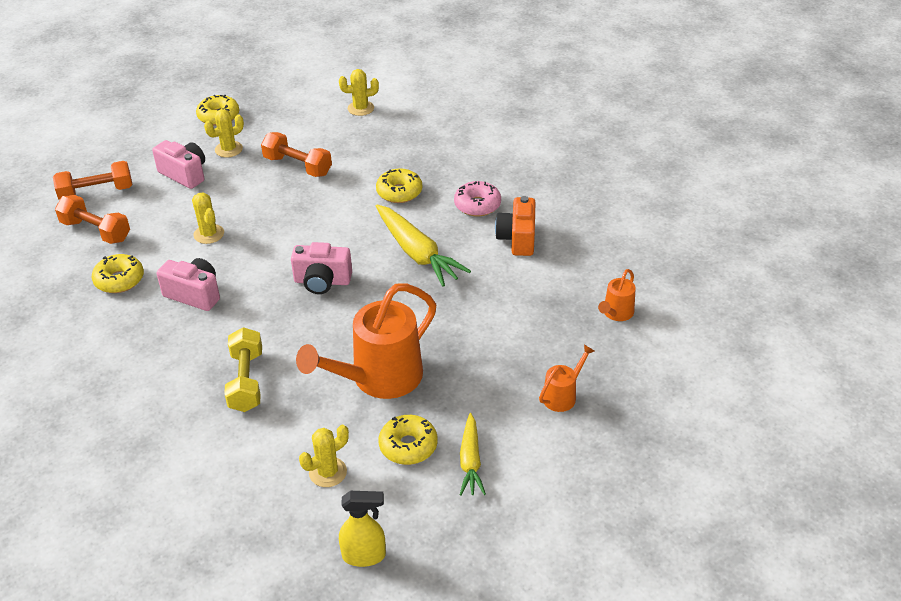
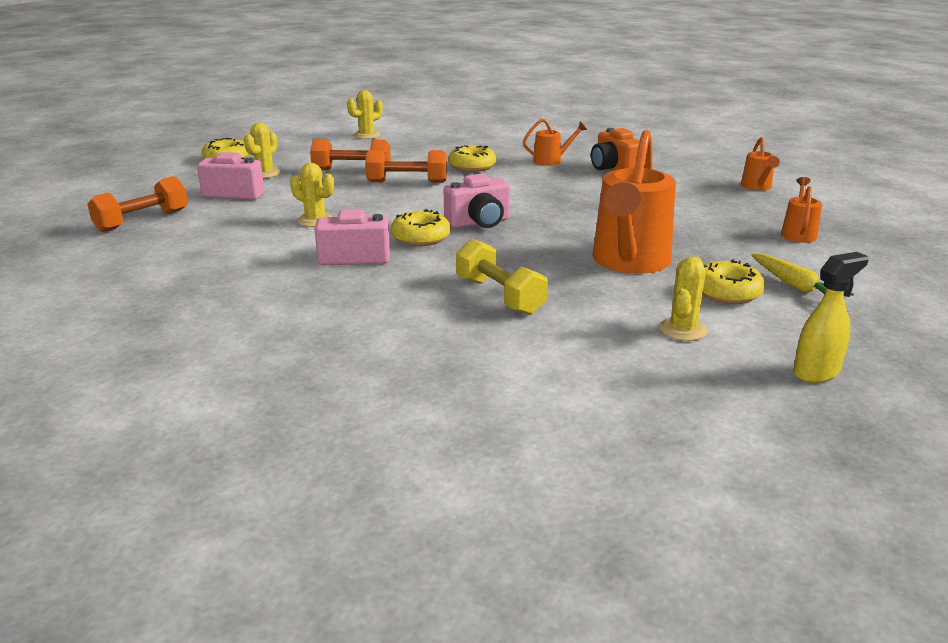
camera: 30 degrees left, 15 degrees down
orange dumbbell [55,195,130,244] -> orange dumbbell moved to [365,150,447,183]
yellow donut [92,254,144,293] -> yellow donut moved to [391,209,450,246]
yellow carrot [376,205,471,287] -> none
pink donut [454,181,501,217] -> orange watering can [523,119,587,166]

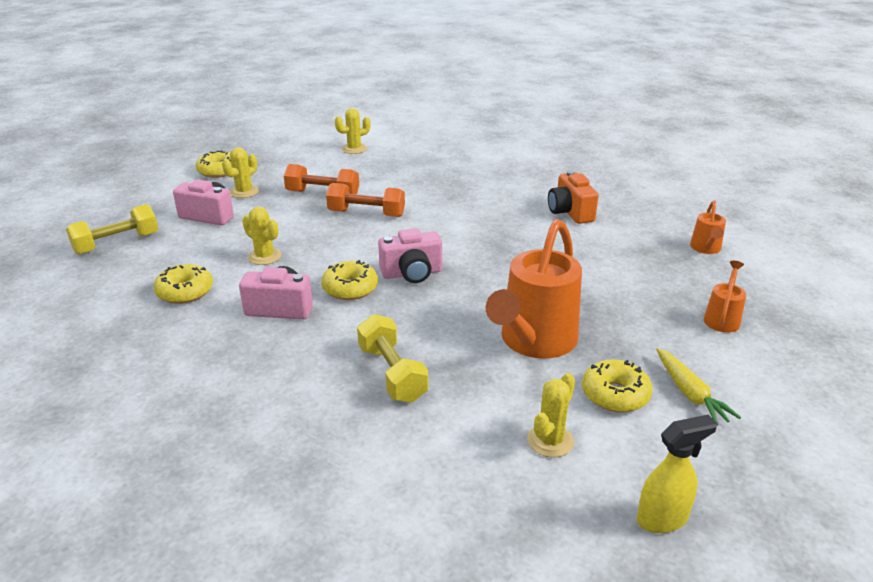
camera: 10 degrees right, 5 degrees up
orange dumbbell [88,176,188,232] -> yellow dumbbell [66,204,158,255]
yellow donut [448,145,496,172] -> yellow donut moved to [154,264,213,304]
orange watering can [523,119,587,166] -> none

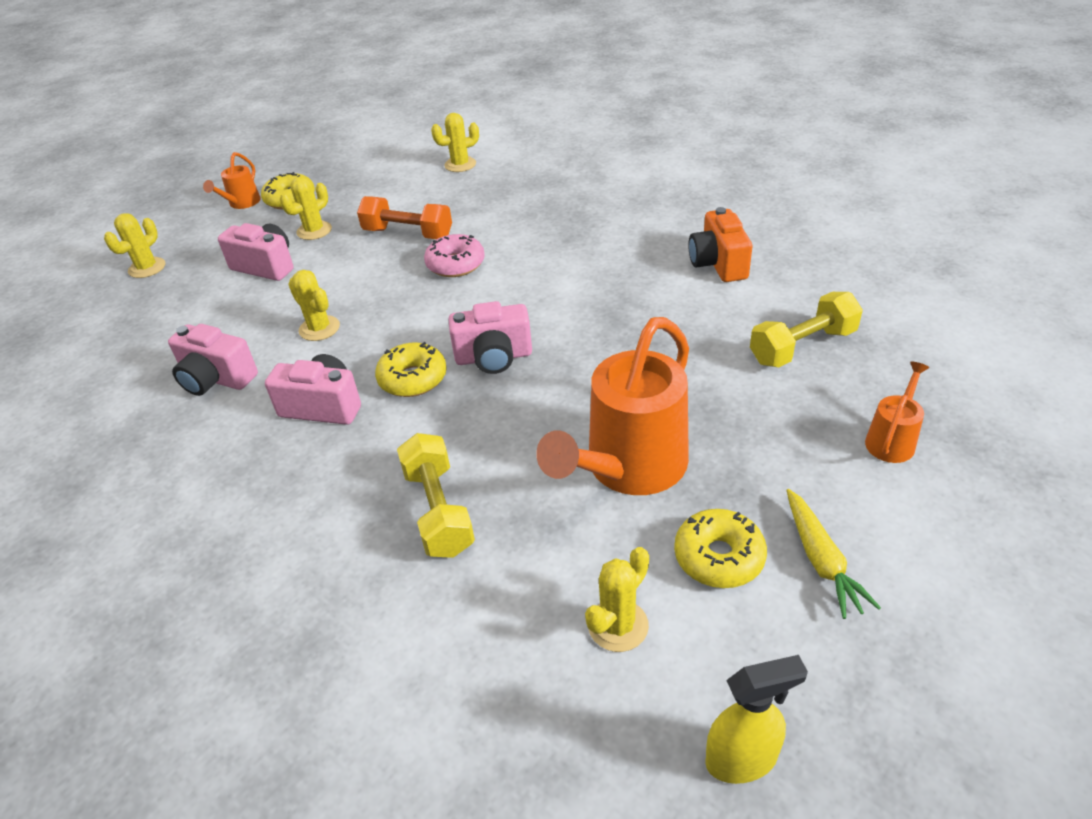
camera: 10 degrees right, 10 degrees up
yellow dumbbell [66,204,158,255] -> yellow dumbbell moved to [750,292,863,367]
yellow donut [154,264,213,304] -> pink camera [168,324,258,396]
orange dumbbell [326,183,405,217] -> pink donut [424,234,485,277]
orange watering can [690,200,726,254] -> orange watering can moved to [203,152,261,209]
none -> yellow cactus [104,213,165,278]

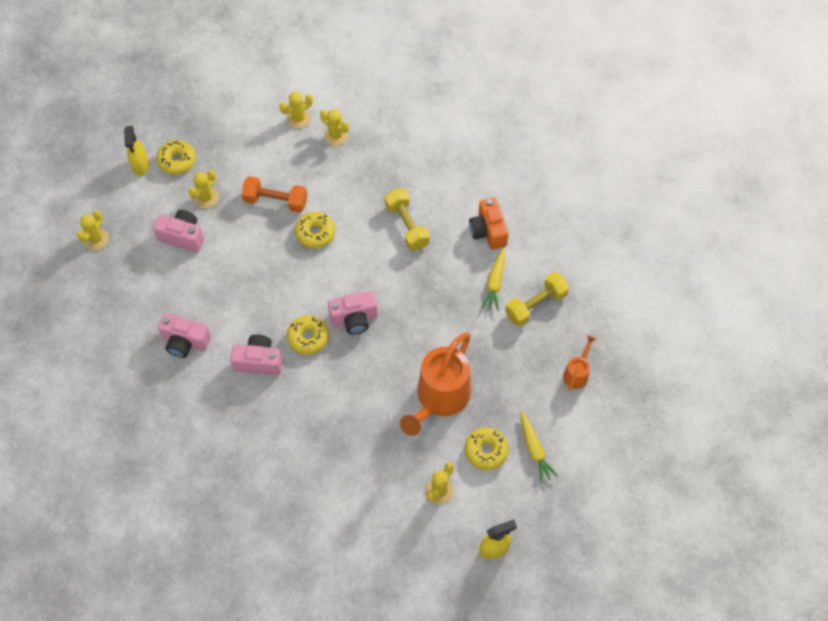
camera: 10 degrees left, 20 degrees up
orange watering can [203,152,261,209] -> yellow spray bottle [124,126,149,176]
yellow cactus [288,270,340,341] -> yellow cactus moved to [320,109,349,146]
yellow dumbbell [397,433,475,558] -> yellow dumbbell moved to [385,189,430,250]
pink donut [424,234,485,277] -> yellow donut [295,212,335,248]
none -> yellow carrot [481,248,505,311]

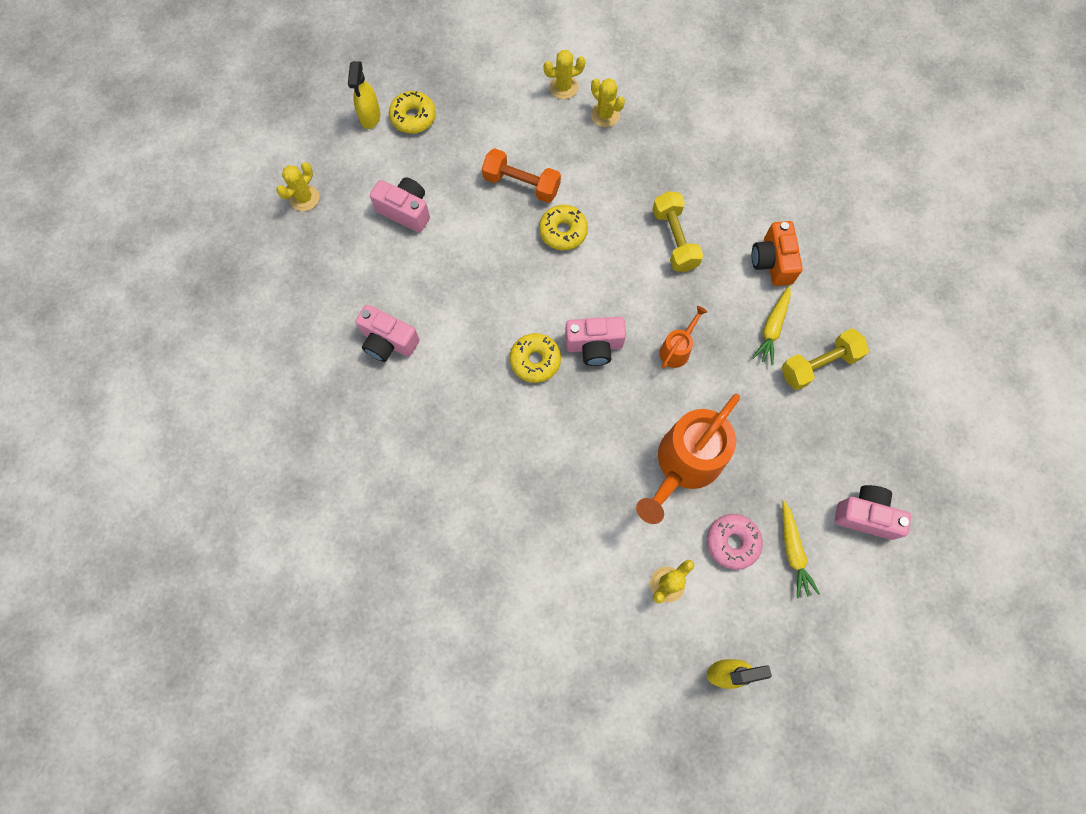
camera: 10 degrees right, 10 degrees up
yellow cactus [188,170,219,208] -> none
pink camera [230,334,282,376] -> pink camera moved to [834,485,911,540]
yellow donut [465,427,509,470] -> pink donut [707,514,763,570]
orange watering can [563,335,596,391] -> orange watering can moved to [659,306,707,369]

